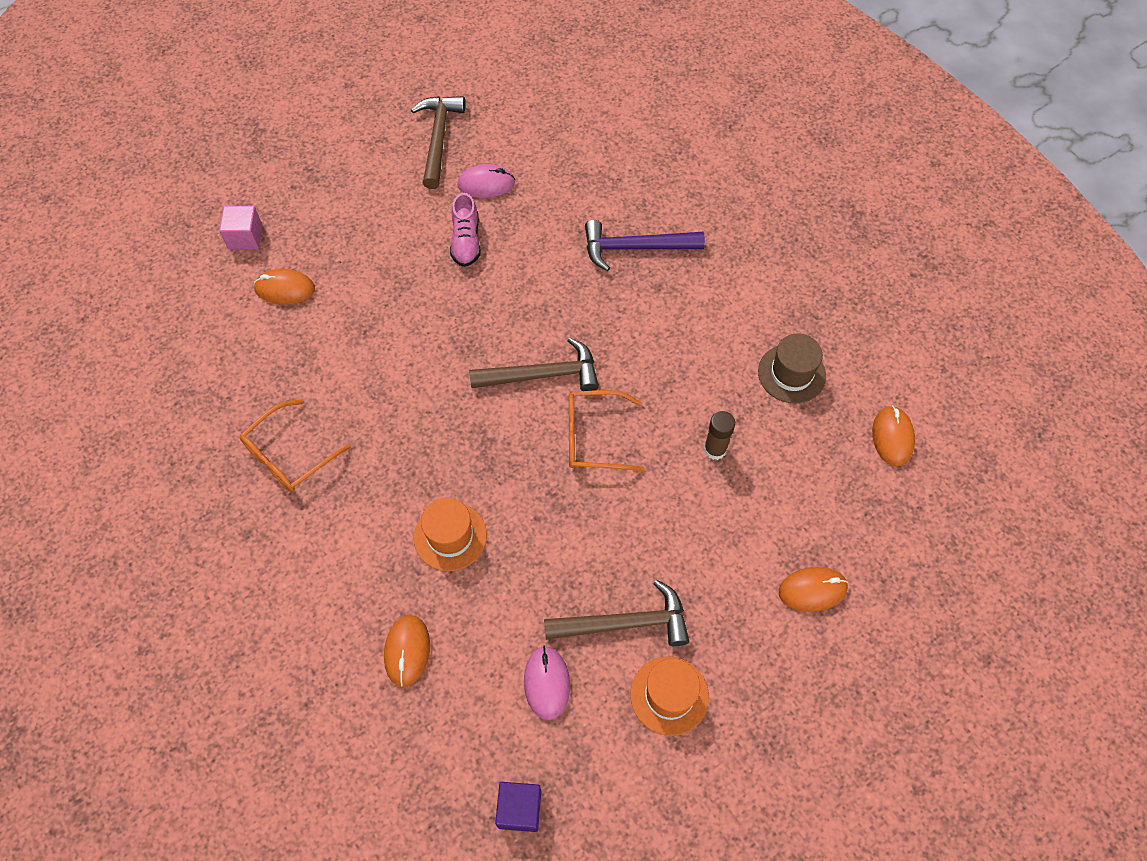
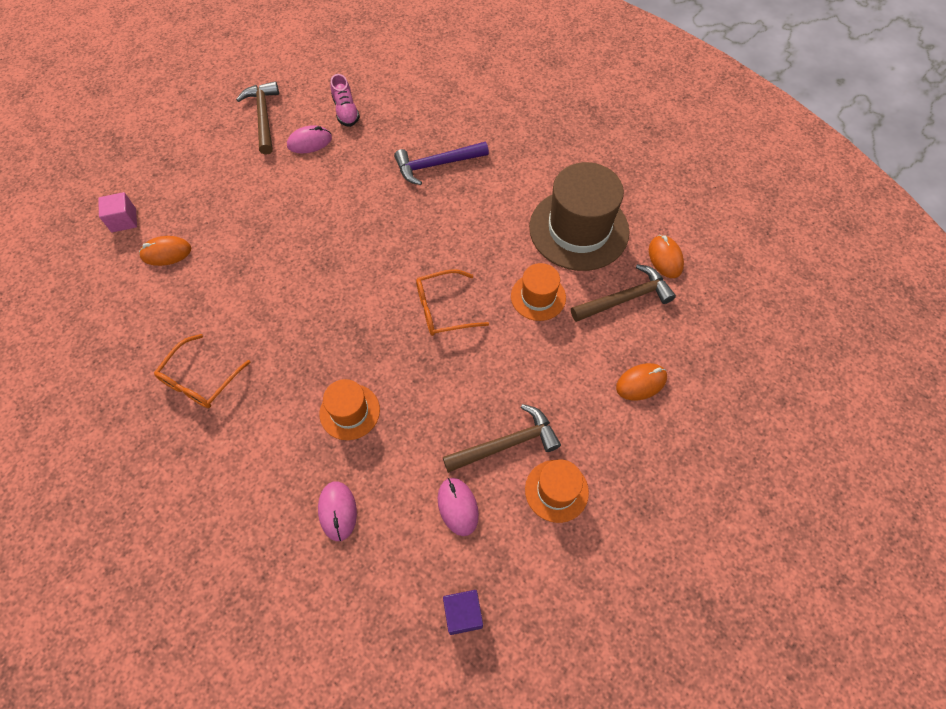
camera: 15 degrees left, 0 degrees up
orange mouse [384,615,430,687] -> pink mouse [318,481,357,541]
pink shoe [450,193,481,267] -> pink shoe moved to [330,74,360,127]
brown hammer [469,338,599,391] -> brown hammer moved to [571,264,676,322]
brown glue stick [704,411,735,460] -> orange hat [511,263,566,321]
brown hat [758,333,826,404] -> brown hat [529,162,629,271], size x1.91

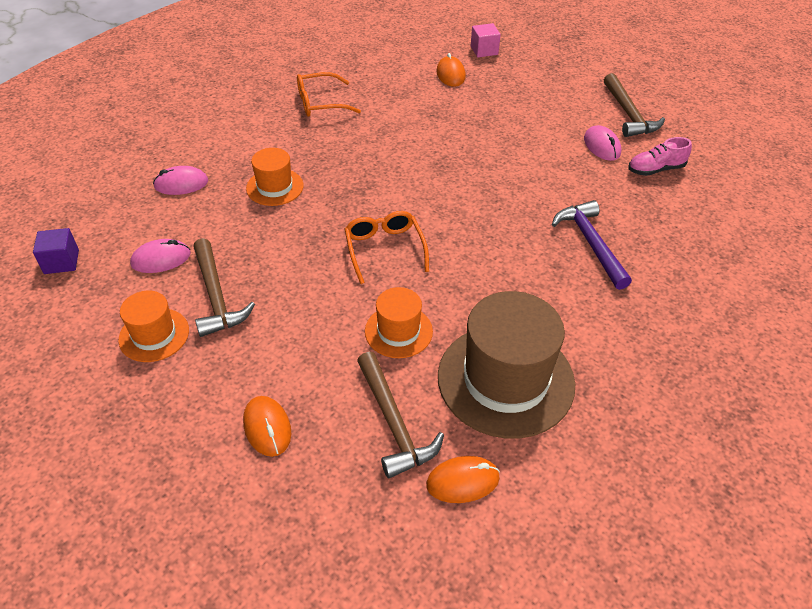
camera: 90 degrees right, 15 degrees down
orange glasses [154,334,251,408] -> orange glasses turned 45 degrees counterclockwise [297,72,361,117]
brown hammer [236,81,279,155] -> brown hammer turned 90 degrees clockwise [604,73,665,137]

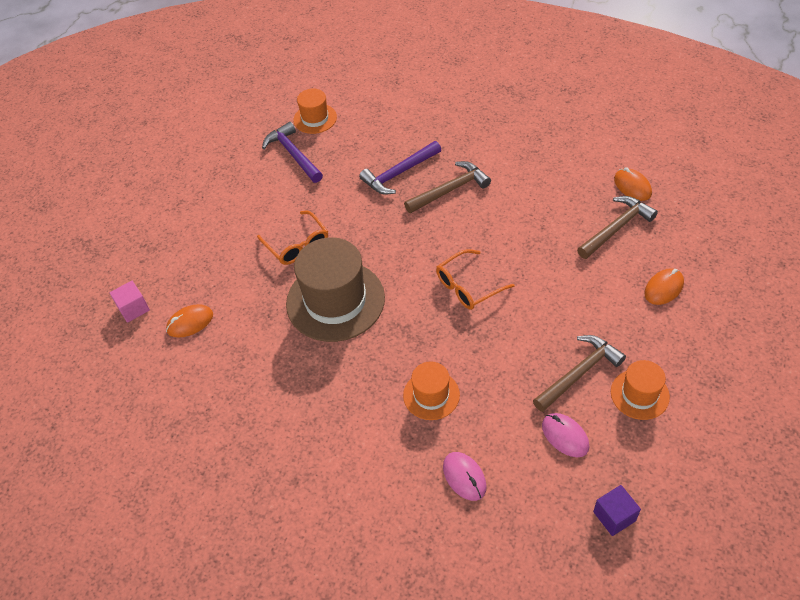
camera: 105 degrees left, 5 degrees up
orange glasses [297,72,361,117] -> orange glasses moved to [257,211,328,265]
orange hat [365,287,433,358] -> orange hat moved to [293,88,337,134]
brown hat [438,291,575,439] -> brown hat moved to [286,237,385,342]
pink mouse [584,125,621,161] -> none
brown hammer [604,73,665,137] -> brown hammer moved to [404,161,491,213]
pink shoe [628,137,692,176] -> purple hammer [262,122,323,183]

